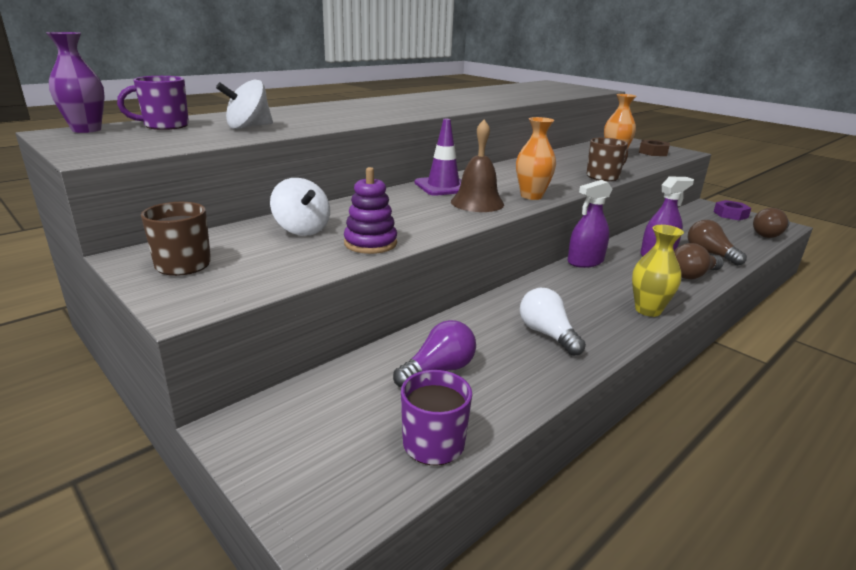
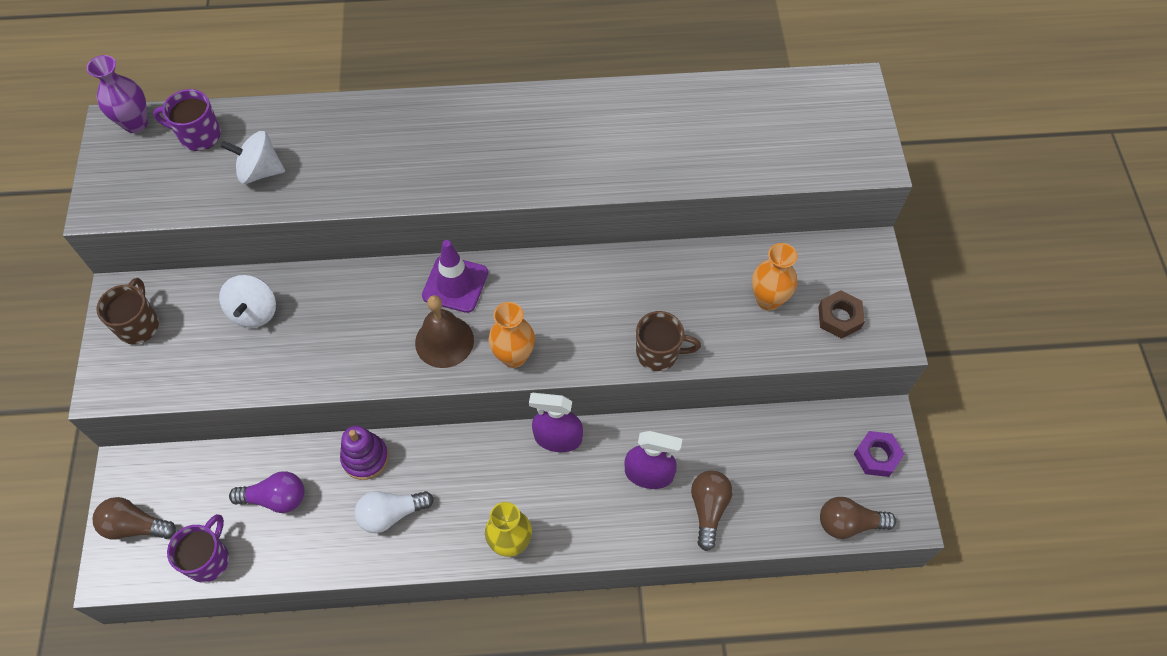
camera: 40 degrees right, 35 degrees up
purple stacking toy [344,167,397,254] -> purple stacking toy moved to [340,426,389,480]
white light bulb [520,288,586,356] -> white light bulb turned 120 degrees counterclockwise [355,491,434,533]
brown light bulb [674,243,724,279] -> brown light bulb moved to [93,497,176,539]

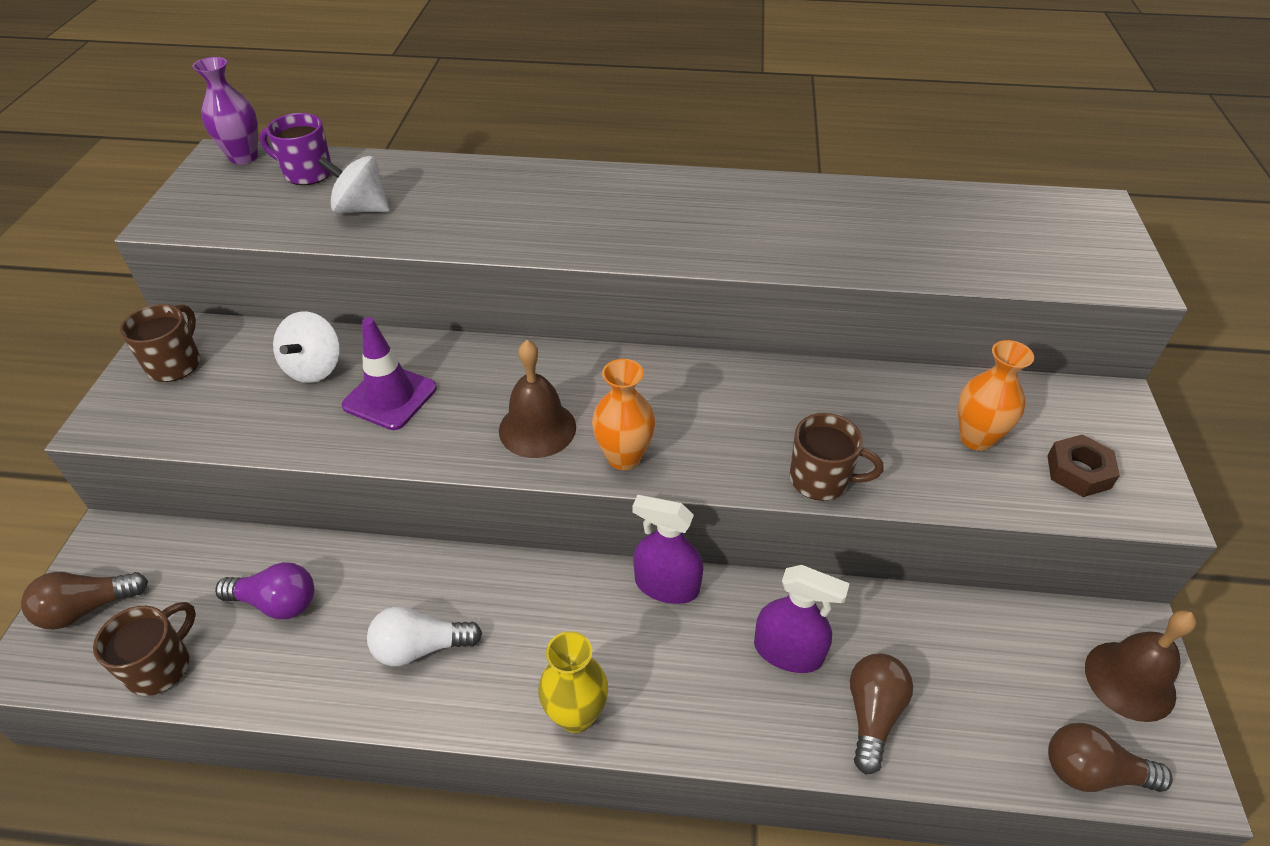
camera: 10 degrees right, 15 degrees down
brown light bulb [93,497,176,539] -> brown light bulb turned 45 degrees counterclockwise [21,572,148,630]
purple mug [167,514,229,582] -> brown mug [93,602,196,696]
purple stacking toy [340,426,389,480] -> none
purple traffic cone [422,240,488,313] -> purple traffic cone moved to [342,317,437,430]
purple nut [854,431,904,477] -> brown bell [1085,610,1196,722]

